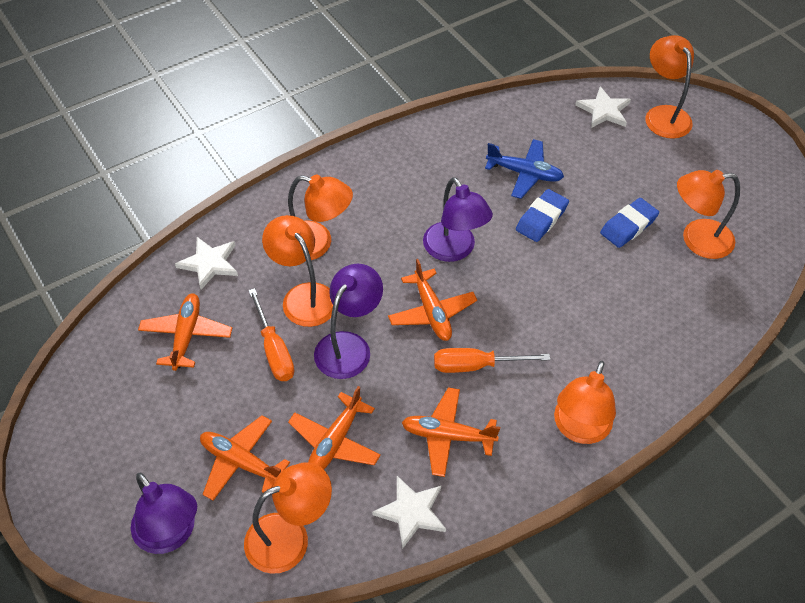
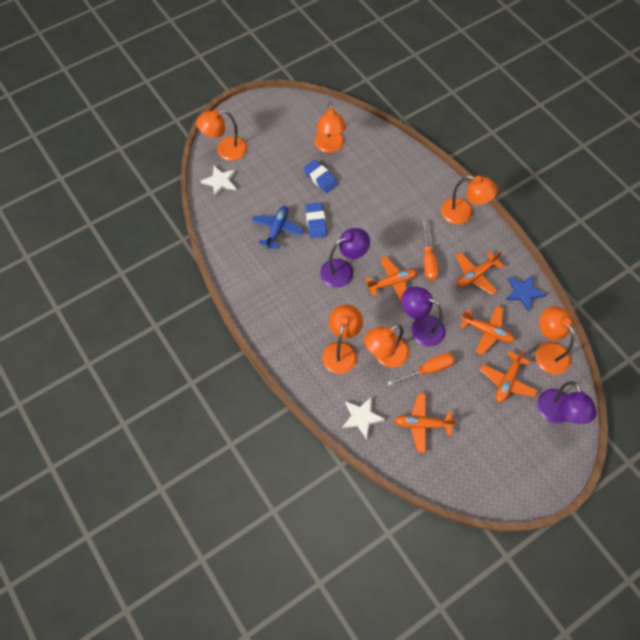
camera: 90 degrees left, 10 degrees up
purple lamp [131,472,197,554] -> purple lamp turned 120 degrees clockwise [537,381,597,424]
white star [372,476,446,549] -> blue star [506,276,546,312]
orange plane [401,387,500,477] -> orange plane turned 45 degrees clockwise [456,251,504,295]
blue eraser [516,189,569,242] -> blue eraser turned 45 degrees clockwise [305,202,327,238]

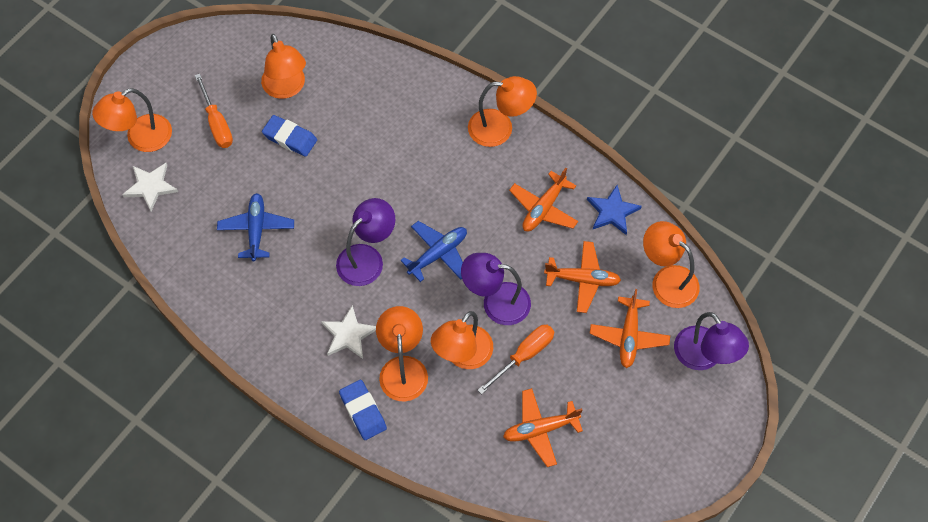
camera: 20 degrees left, 0 degrees up
blue eraser [305,202,327,238] -> blue eraser moved to [339,380,387,440]
white star [342,397,385,439] -> white star moved to [321,305,376,359]
orange plane [365,256,417,304] -> blue plane [400,221,467,282]
orange screwdriver [422,221,438,281] -> orange screwdriver moved to [195,74,233,148]

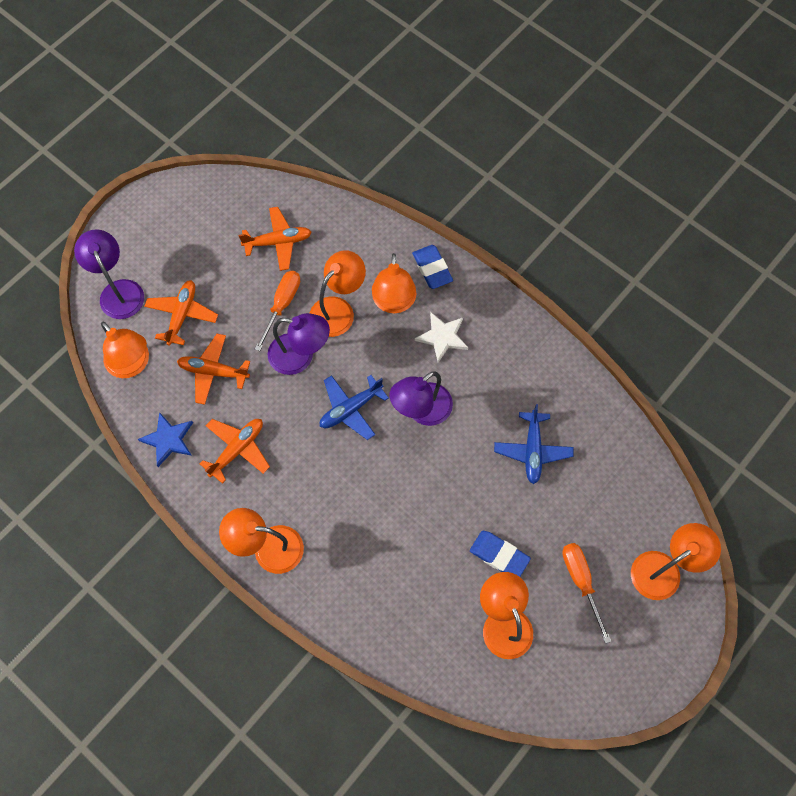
camera: 175 degrees left, 5 degrees up
white star [122,163,178,211] -> none
orange screwdriver [478,325,554,394] -> orange screwdriver turned 150 degrees clockwise [255,271,300,351]

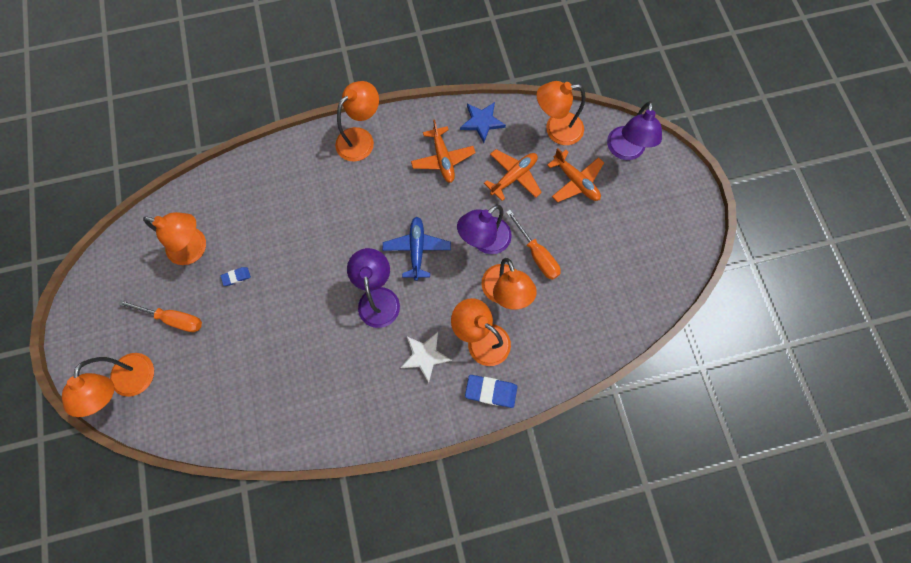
camera: 125 degrees right, 5 degrees up
purple lamp [74,229,144,319] -> purple lamp turned 90 degrees clockwise [607,101,662,160]
orange plane [239,207,311,271] -> none
blue eraser [470,531,531,577] -> blue eraser [221,267,251,286], size x0.56
blue plane [494,404,573,484] -> none

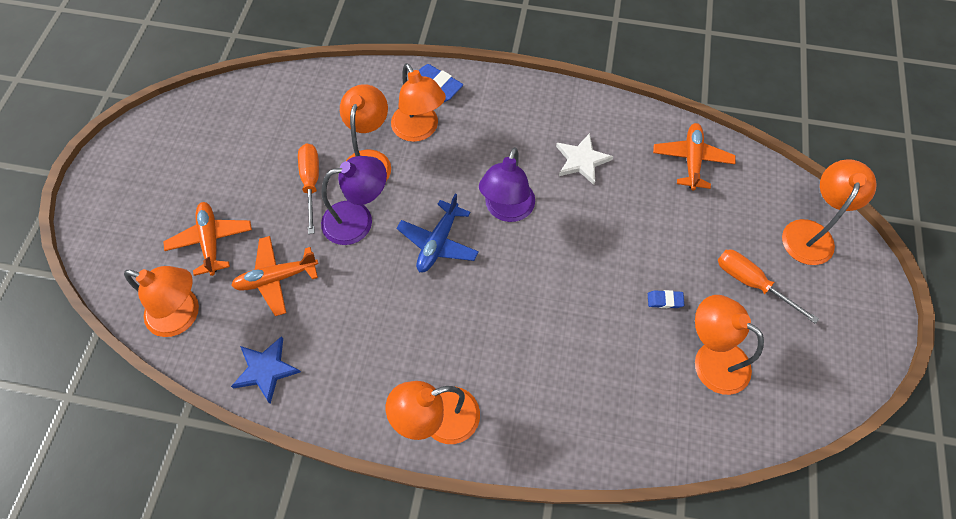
camera: 155 degrees left, 10 degrees down
white star [400,332,452,383] -> white star moved to [556,133,614,185]
orange plane [411,119,476,183] -> orange plane moved to [653,123,736,190]
purple lamp [607,101,662,160] -> none

